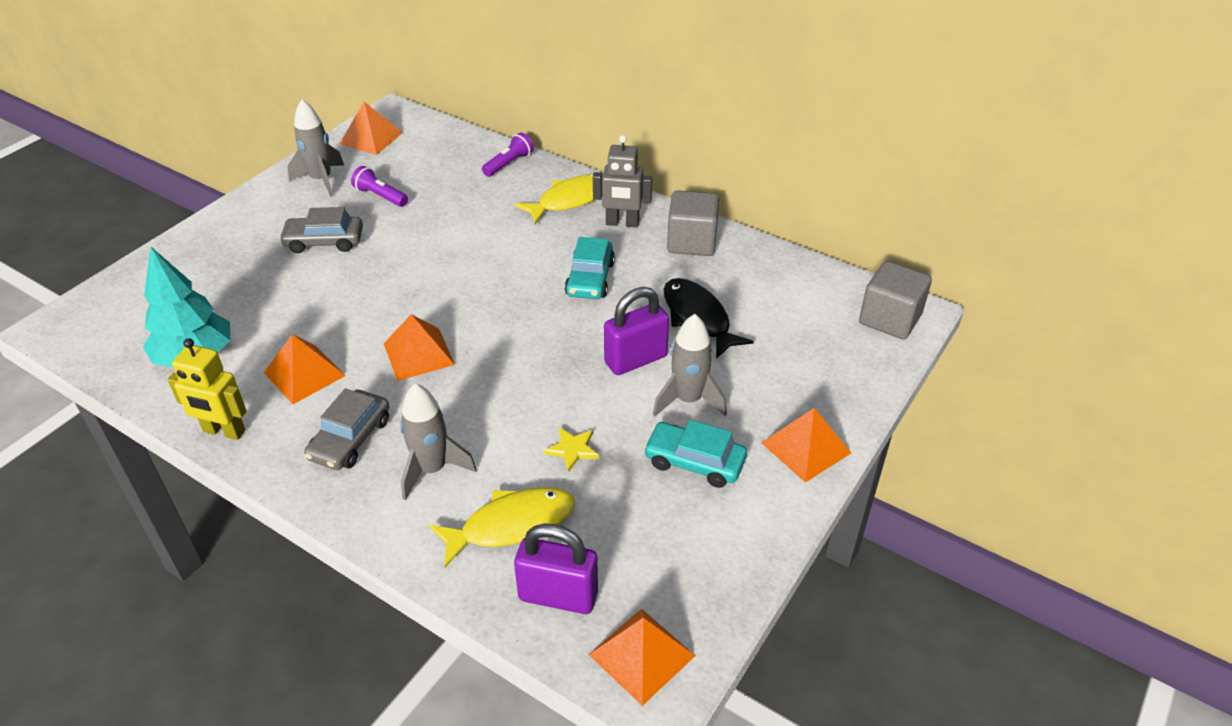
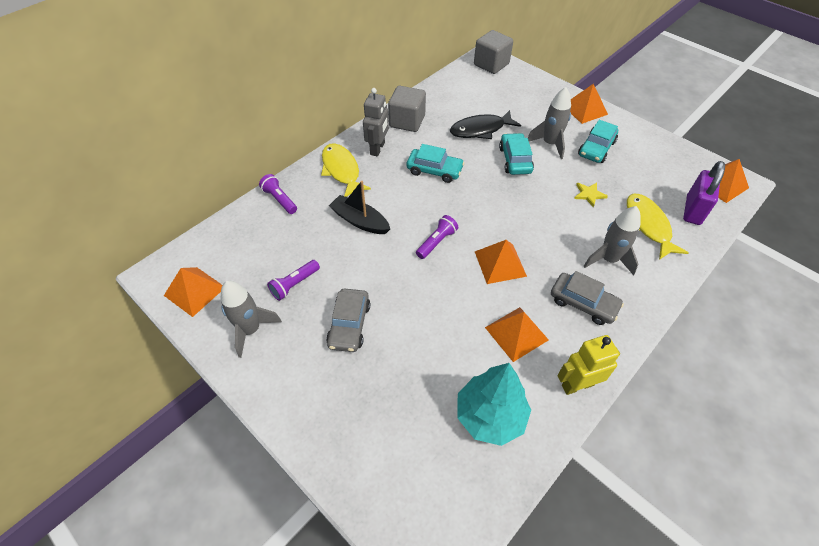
camera: 80 degrees left, 10 degrees up
yellow robot [167,338,247,440] -> yellow robot turned 135 degrees counterclockwise [557,335,620,395]
purple padlock [604,287,669,375] -> turquoise car [499,133,534,175]
none -> black boat [329,181,390,234]
none -> purple flashlight [416,215,458,259]

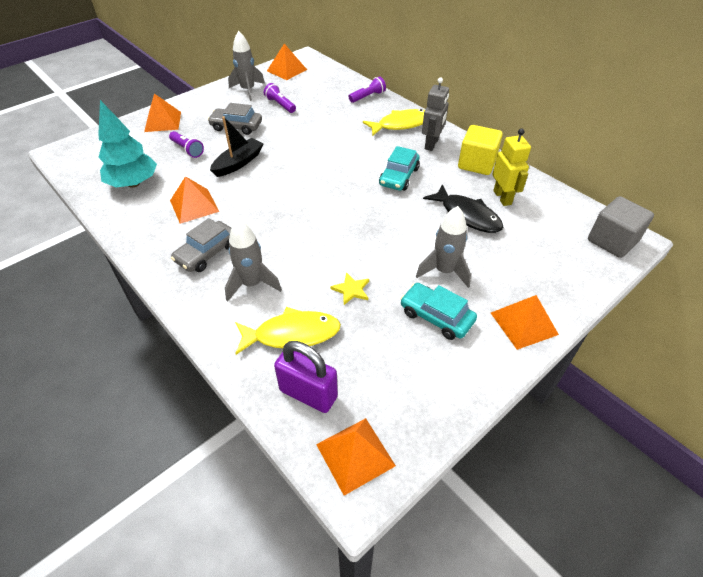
camera: 95 degrees right, 5 degrees down
black boat [329,181,390,234] -> black boat moved to [210,116,264,177]
grey robot [363,88,389,156] -> grey robot turned 90 degrees counterclockwise [422,77,449,151]
grey cube [388,86,426,132] -> yellow cube [458,125,503,175]
purple flashlight [416,215,458,259] -> purple flashlight moved to [169,131,204,158]
black fish [450,110,521,139] -> black fish turned 150 degrees clockwise [423,184,503,233]
orange pyramid [475,240,527,284] -> orange pyramid moved to [144,94,181,132]
turquoise car [499,133,534,175] -> none
yellow robot [557,335,620,395] -> yellow robot moved to [493,128,531,206]

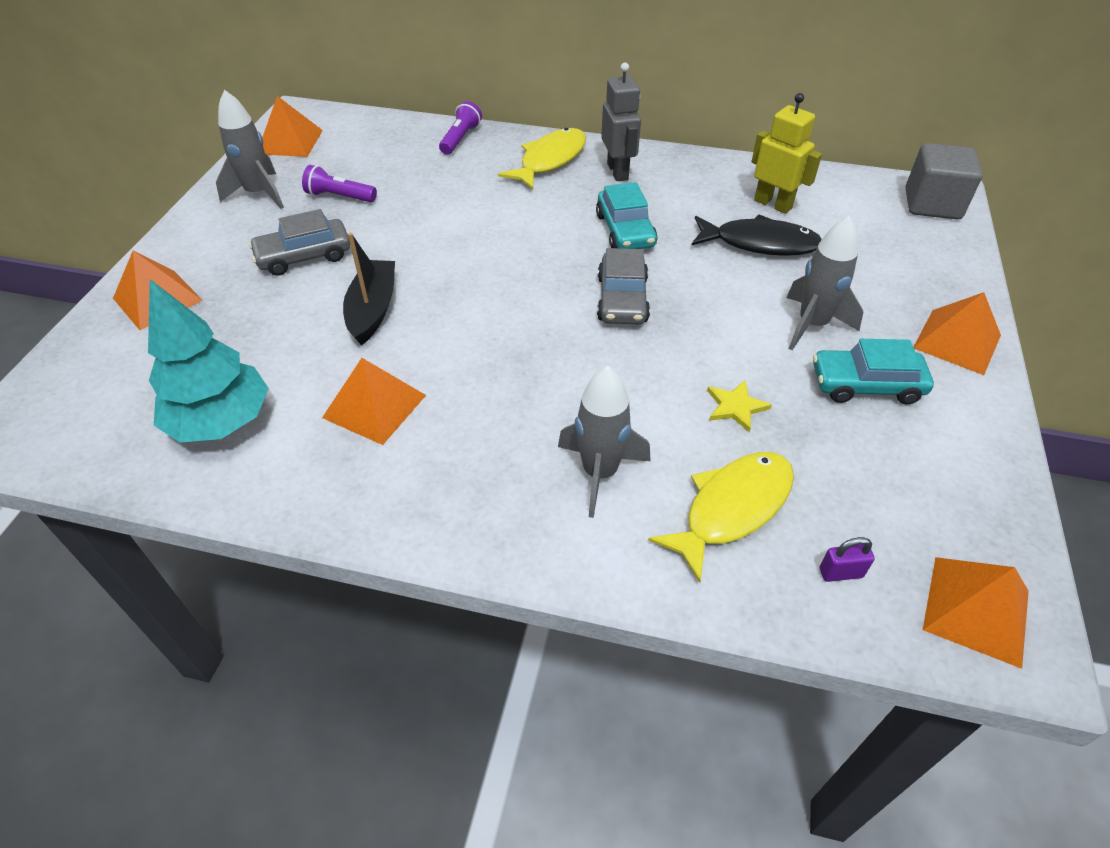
camera: 35 degrees left, 0 degrees up
purple flashlight [169,131,204,158] -> none
grey car [171,218,231,272] -> grey car moved to [597,248,650,324]
purple padlock [274,341,338,413] -> purple padlock [820,537,875,582], size x0.45
yellow cube [458,125,503,175] -> none

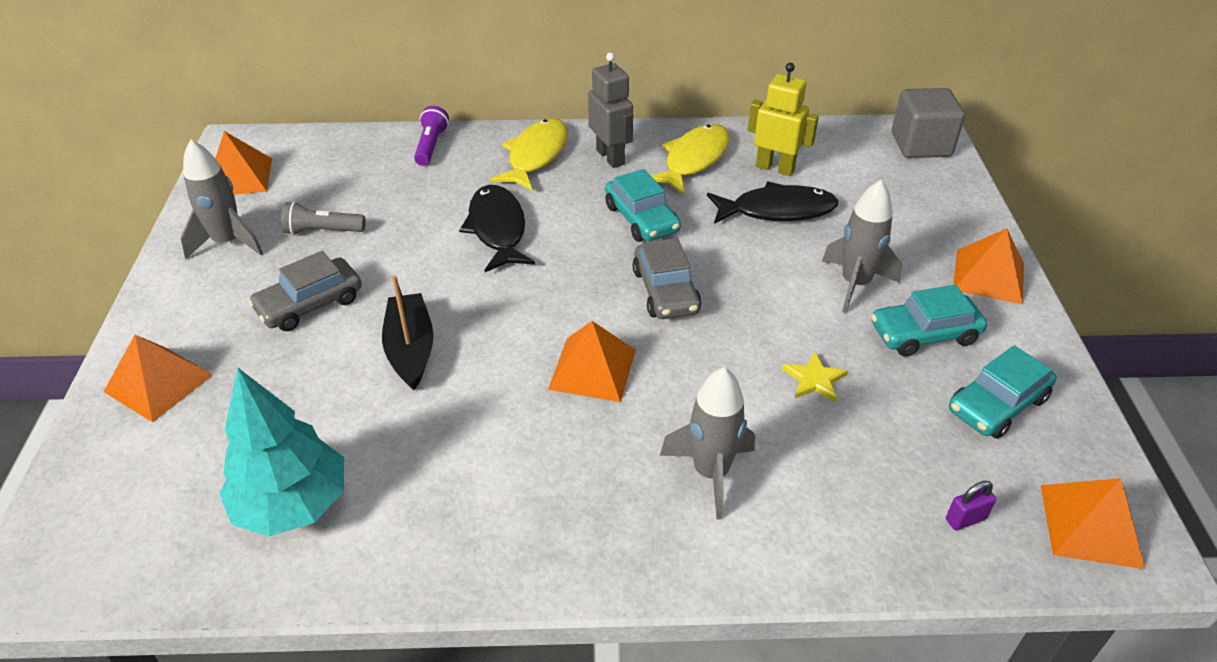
camera: 15 degrees left, 5 degrees down
purple flashlight [302,165,377,202] -> grey flashlight [281,201,366,235]
orange pyramid [322,358,426,445] -> orange pyramid moved to [548,321,636,402]
yellow fish [648,452,794,583] -> yellow fish moved to [651,124,730,195]
none -> black fish [459,185,535,272]
none -> turquoise car [949,345,1057,439]

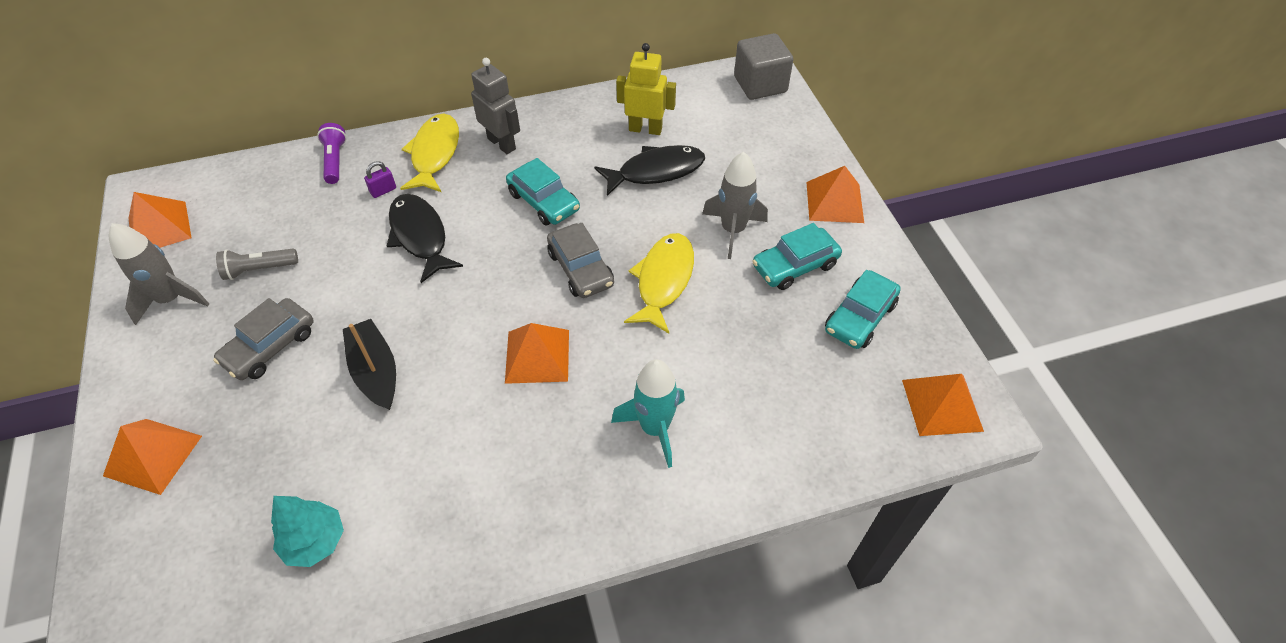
camera: 15 degrees left, 10 degrees up
turquoise tree [219,368,344,537] -> turquoise tree [271,496,344,567], size x0.65
yellow fish [651,124,730,195] -> yellow fish moved to [624,233,694,333]
grey rocket [660,367,755,520] -> turquoise rocket [611,359,685,468]
yellow star [782,352,848,402] -> none
purple padlock [946,481,996,530] -> purple padlock moved to [364,161,396,198]

